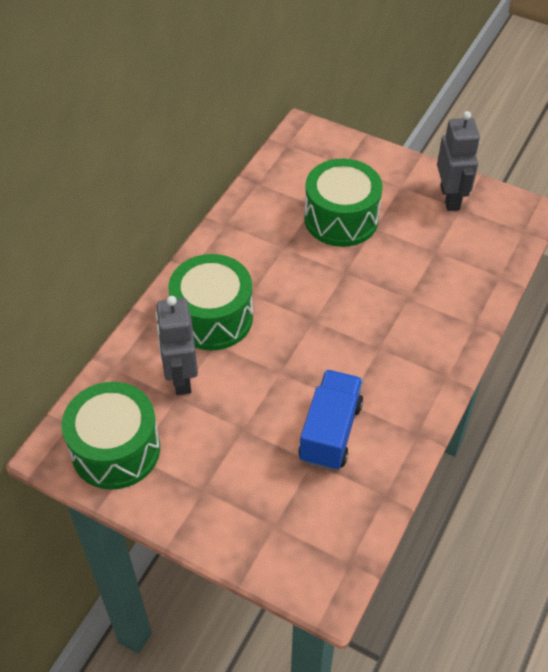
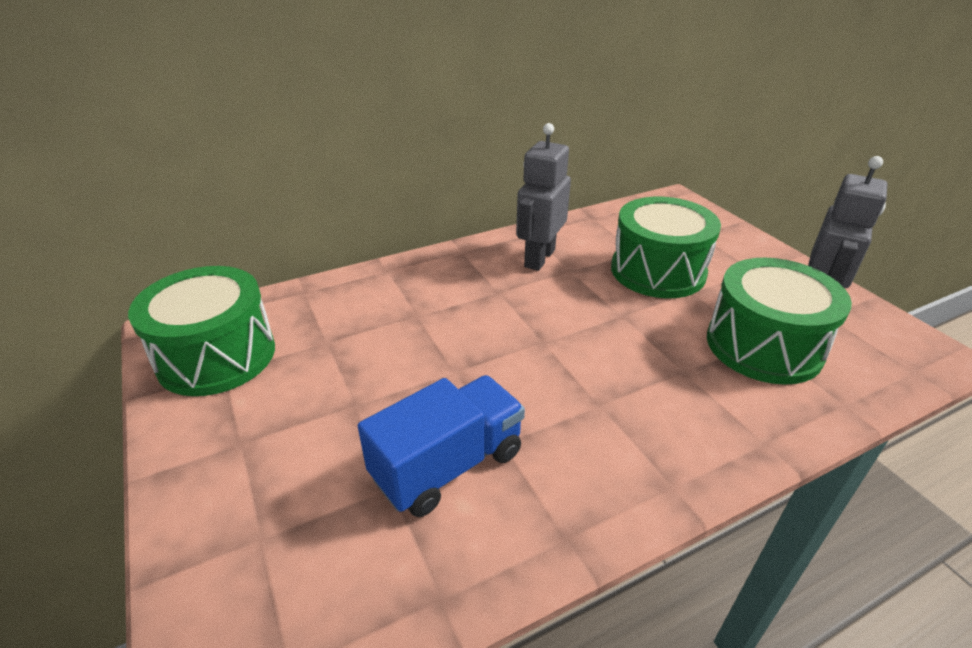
camera: 35 degrees right, 15 degrees down
grey robot [155,296,198,395] -> grey robot moved to [516,123,571,271]
green drum [168,254,253,351] -> green drum moved to [707,258,852,385]

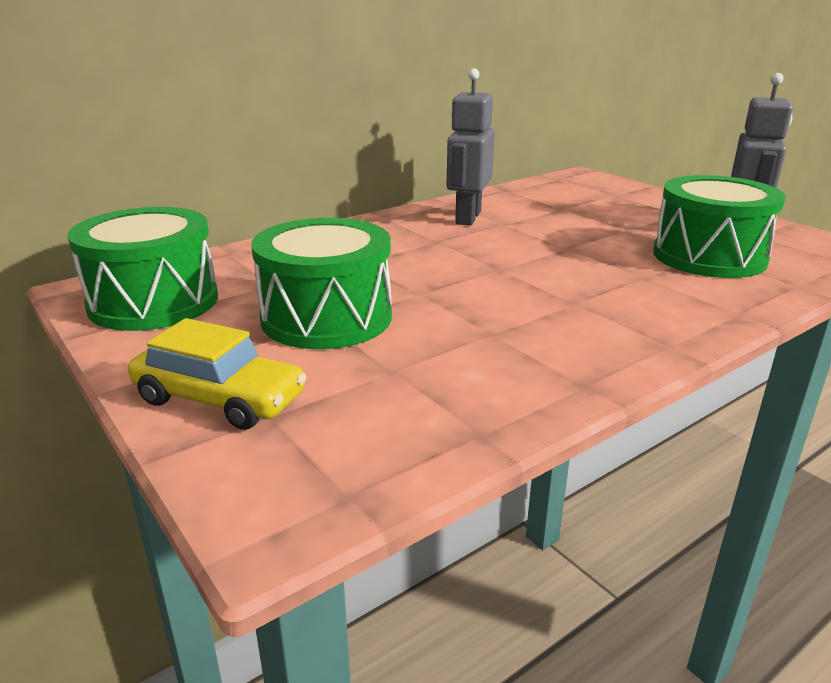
camera: 10 degrees left, 10 degrees down
blue truck [358,375,525,517] -> none
green drum [611,197,721,298] -> green drum moved to [251,218,392,349]
none -> yellow car [128,318,307,430]

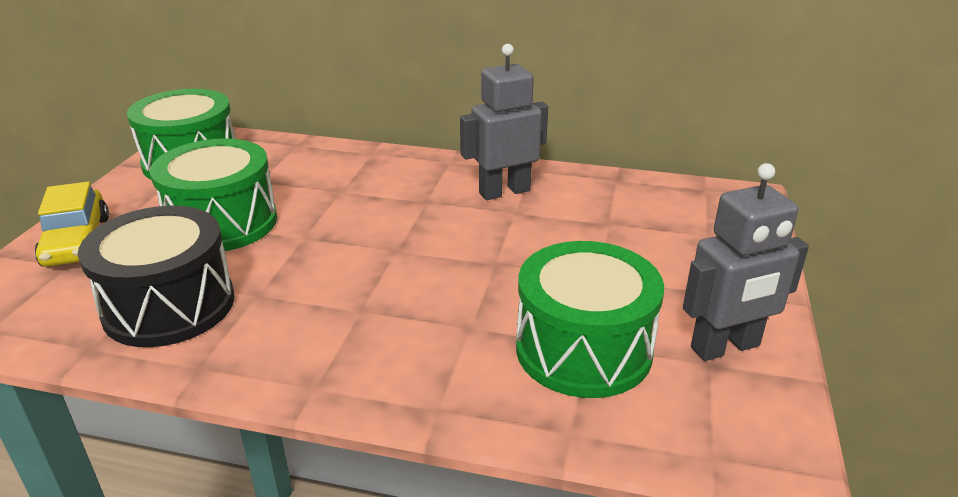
camera: 50 degrees right, 5 degrees up
none -> black drum [78,206,235,347]

